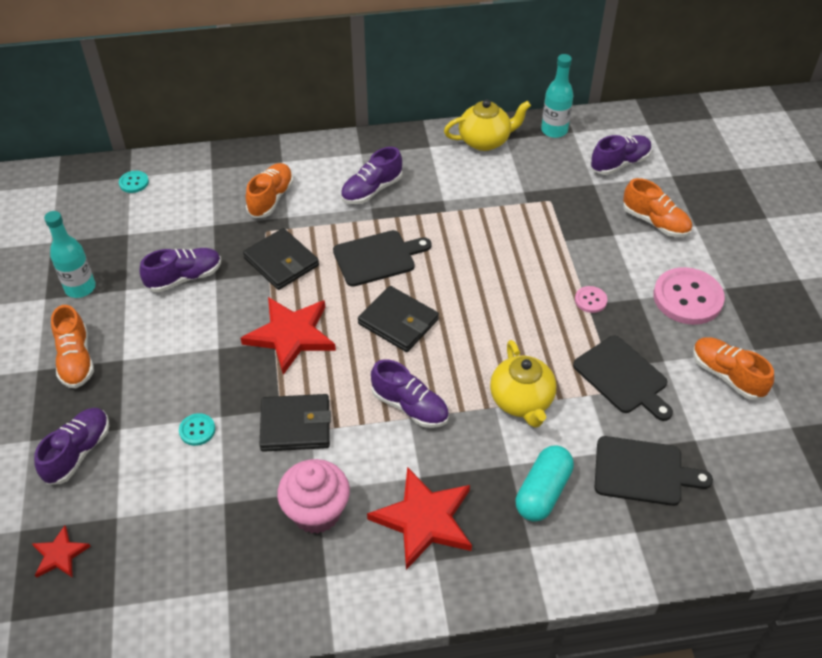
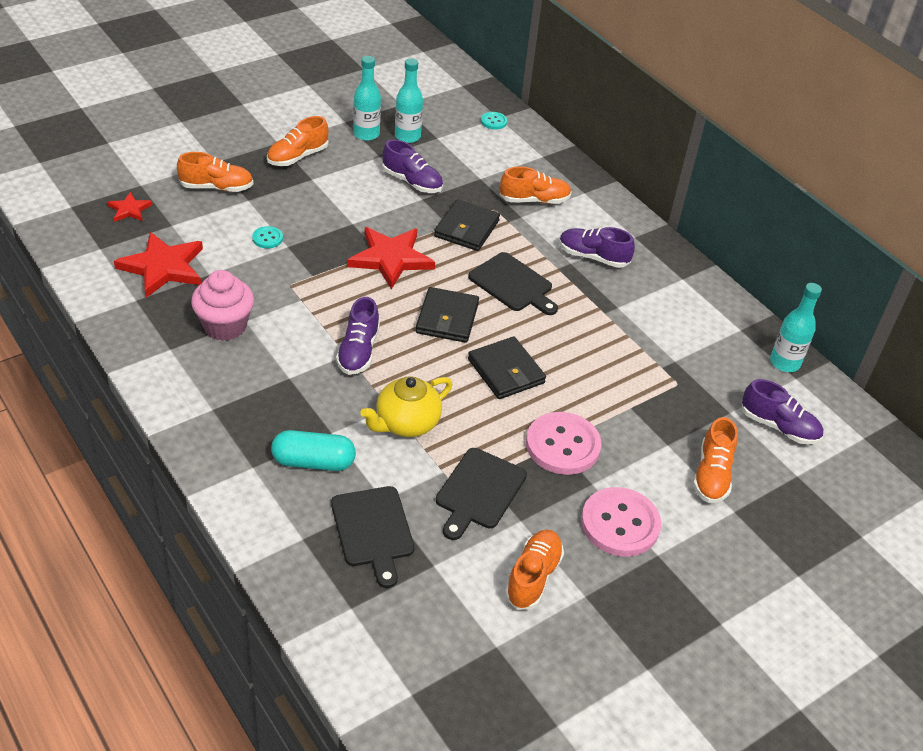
camera: 60 degrees right, 5 degrees down
purple shoe [34,408,110,485] -> orange shoe [177,152,253,192]
black wallet [259,394,331,452] -> black wallet moved to [468,337,546,399]
red star [367,467,472,570] -> red star moved to [114,232,203,298]
yellow teapot [444,100,531,151] -> none
pink button [575,286,608,313] -> pink button [526,412,601,475], size x2.14
none -> turquoise bottle [395,58,423,143]

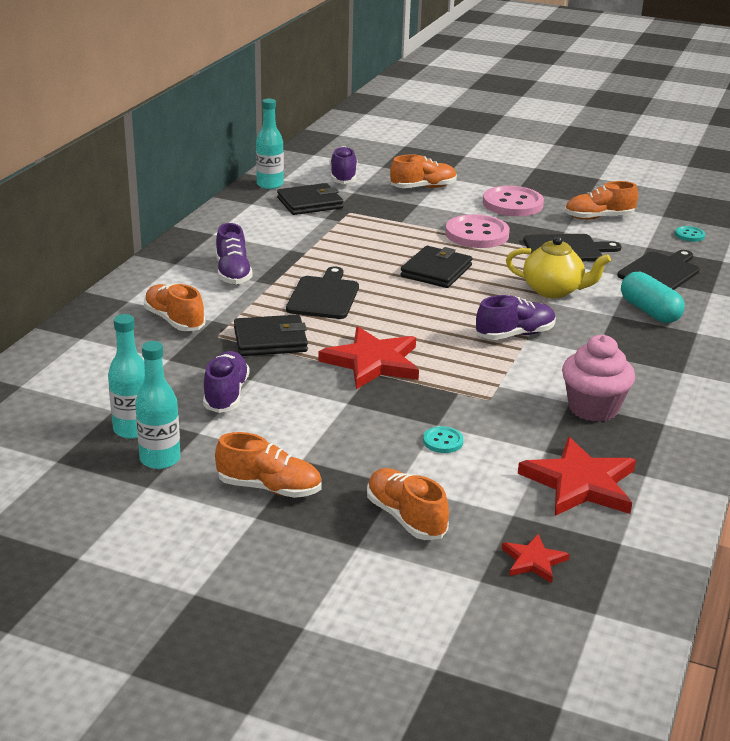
camera: 120 degrees left, 15 degrees down
black wallet [416,287,479,343] -> black wallet moved to [277,183,344,215]
turquoise button [481,112,507,130] -> turquoise button moved to [675,226,705,242]

